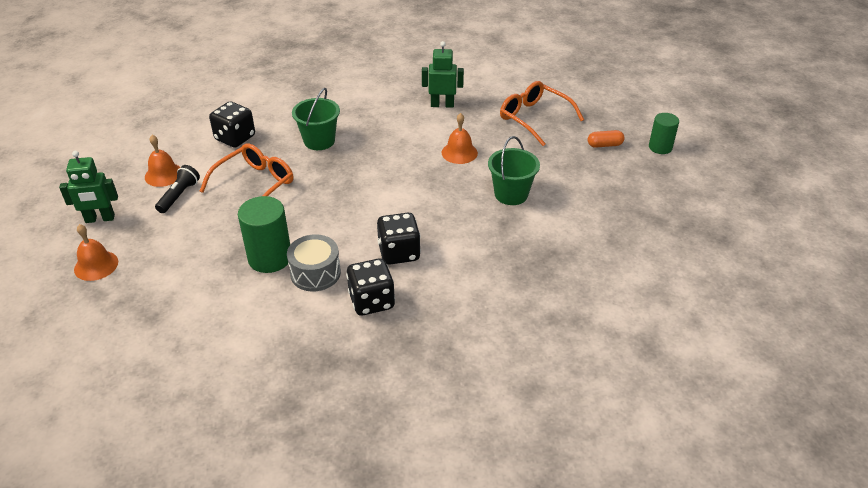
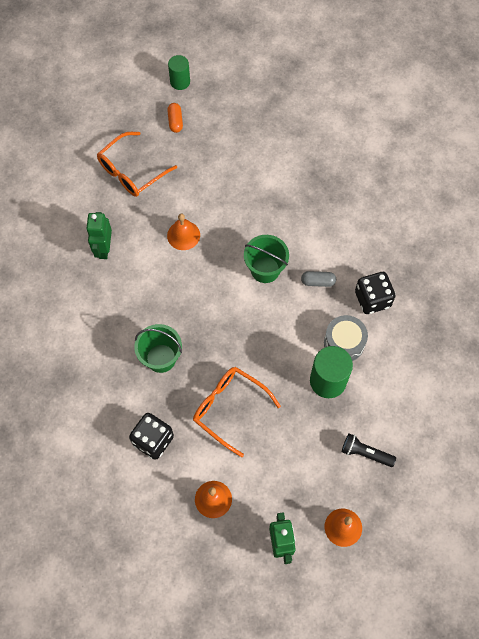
camera: 90 degrees left, 25 degrees up
black flashlight [155,165,200,213] -> black flashlight moved to [342,434,396,467]
black dice [377,213,421,265] -> grey capsule [301,271,336,287]
green bucket [488,136,540,205] -> green bucket moved to [244,235,289,283]

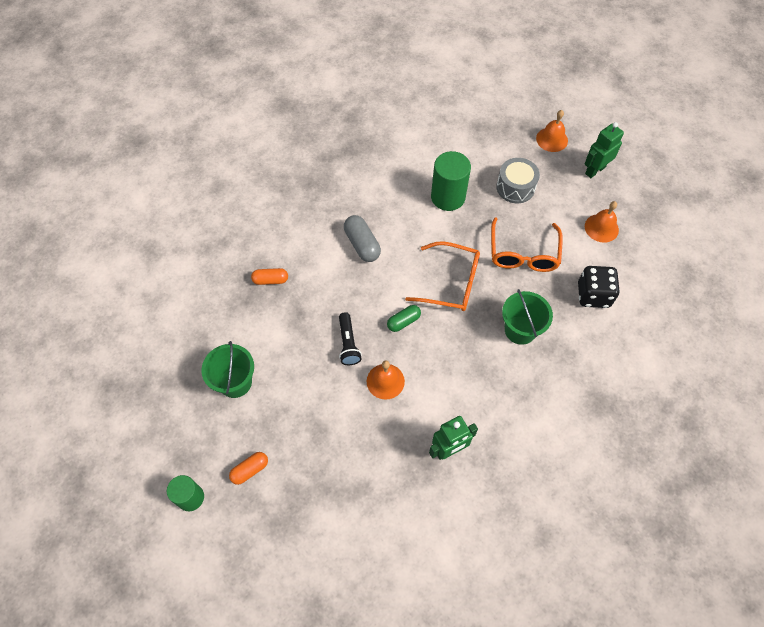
camera: 120 degrees left, 5 degrees down
orange glasses [97,132,177,197] -> orange glasses moved to [405,241,480,311]
green bucket [244,235,289,283] -> green bucket moved to [201,341,254,398]
grey capsule [301,271,336,287] -> grey capsule [344,215,381,262], size x1.52
grey drum [324,315,368,361] -> grey drum moved to [496,158,540,203]
black flashlight [342,434,396,467] -> black flashlight moved to [339,312,362,365]
black dice [355,272,396,314] -> none
none -> orange capsule [251,268,288,285]
none -> green capsule [387,305,421,332]

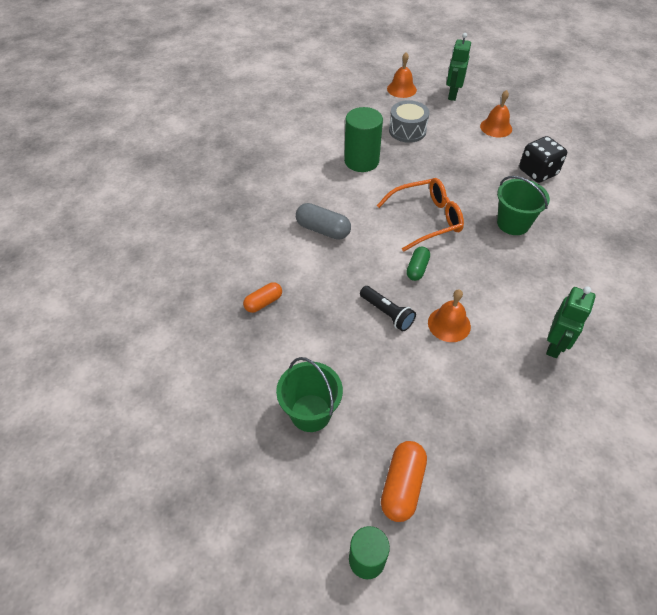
camera: 35 degrees left, 10 degrees down
orange capsule [229,452,268,485] -> orange capsule [381,441,427,522], size x1.52
orange glasses [491,217,563,272] -> none

